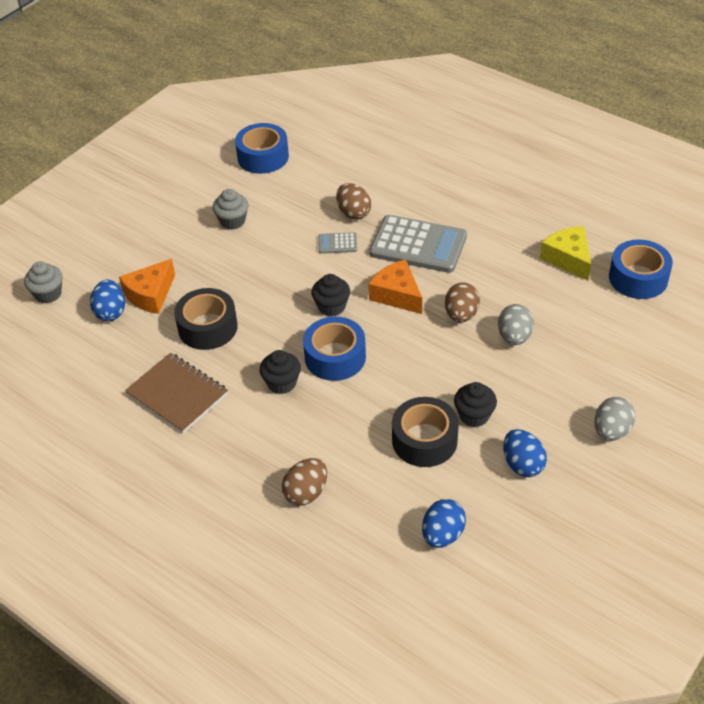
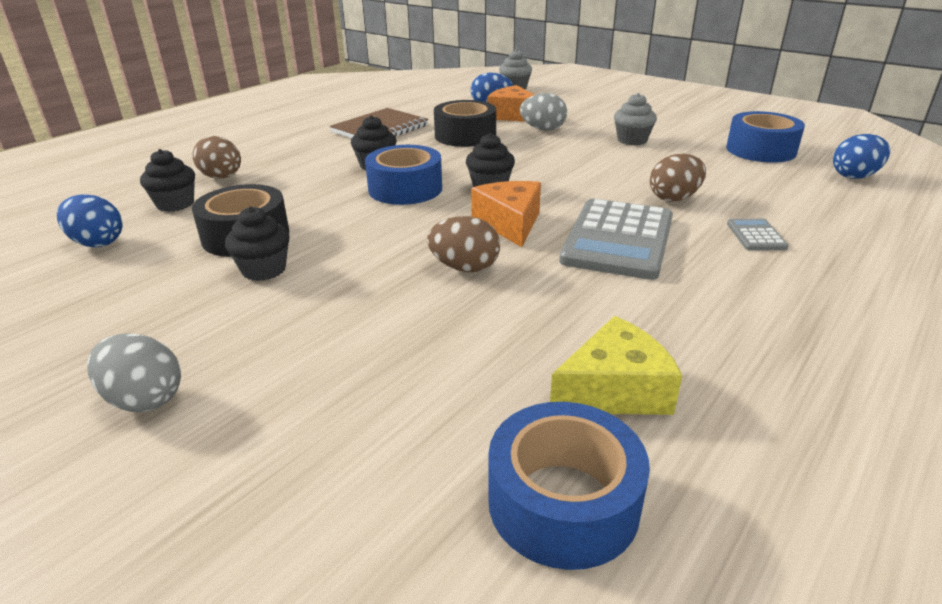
camera: 90 degrees right, 15 degrees down
grey calculator [318,232,357,254] -> grey calculator moved to [727,219,789,251]
orange cheese [368,259,422,314] -> orange cheese turned 60 degrees counterclockwise [471,181,541,247]
grey egg [498,304,534,345] -> grey egg moved to [520,93,567,131]
blue egg [503,429,547,477] -> blue egg moved to [833,134,890,179]
none -> black cupcake [140,149,195,212]

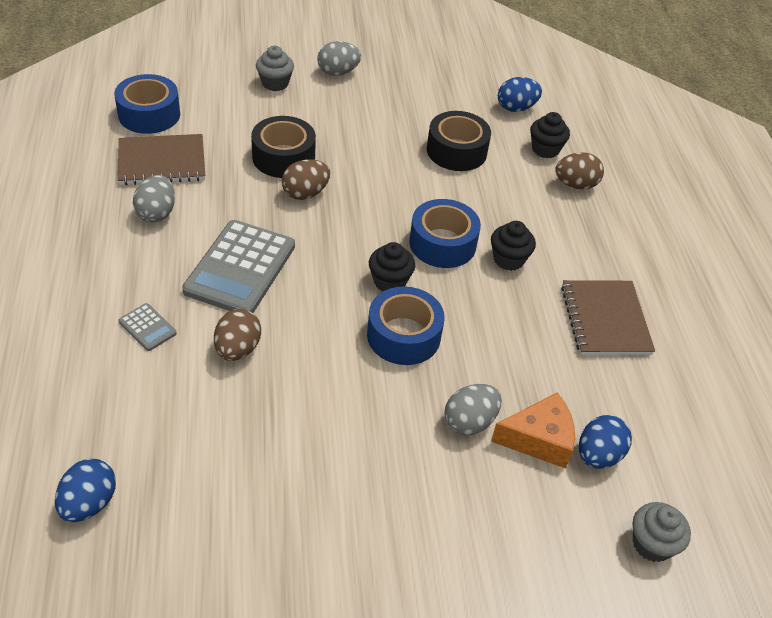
camera: 130 degrees right, 15 degrees up
black cupcake [225,206,290,281] -> none
black tape [434,100,496,147] -> black tape moved to [251,116,316,178]
orange cheese [471,181,541,247] -> none
yellow cheese [550,316,683,415] -> brown notebook [118,134,205,185]
grey calculator [559,199,673,280] -> grey calculator turned 135 degrees counterclockwise [182,220,295,313]
grey cupcake [614,93,657,145] -> grey cupcake moved to [256,46,294,91]
blue tape [726,111,805,163] -> blue tape moved to [367,286,445,365]
none -> grey egg [133,175,175,222]

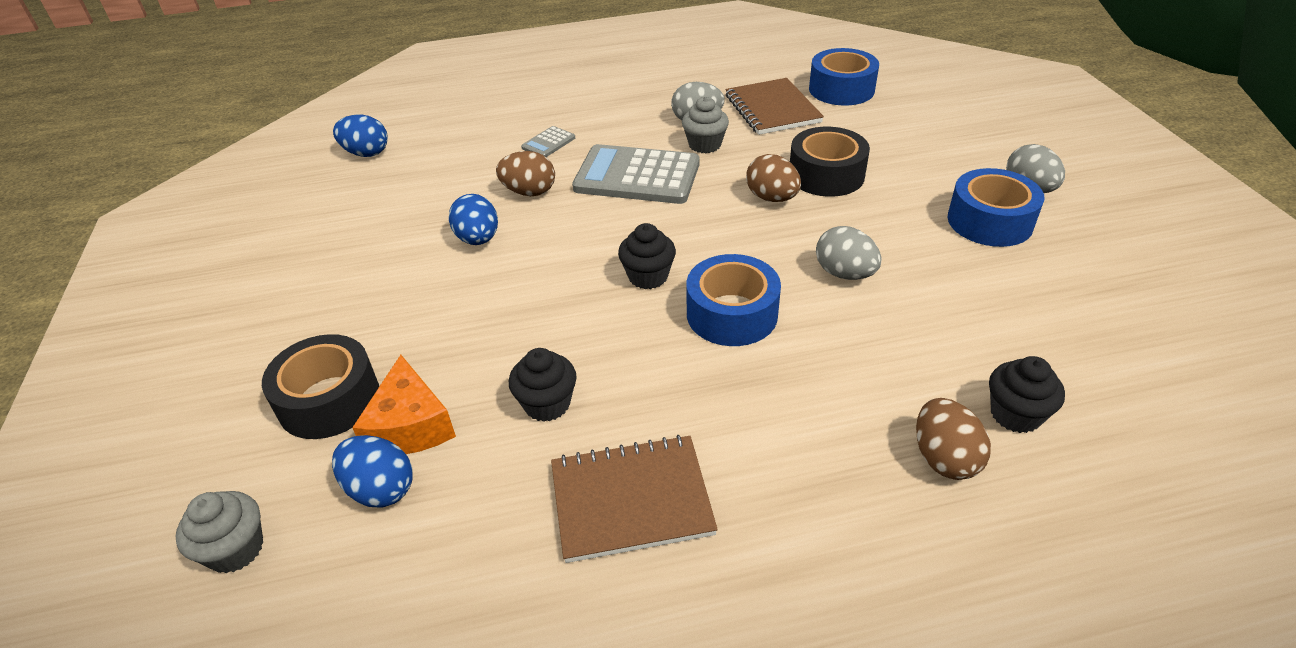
camera: 90 degrees right, 5 degrees down
grey cupcake [256,46,294,91] -> grey cupcake moved to [682,97,729,153]
blue tape [367,286,445,365] -> blue tape moved to [948,168,1045,247]
black tape [427,111,491,171] -> black tape moved to [262,334,379,439]
grey egg [444,384,502,435] -> grey egg moved to [816,226,882,280]
black cupcake [491,221,536,271] -> black cupcake moved to [509,348,577,422]
blue egg [498,77,542,112] -> blue egg moved to [449,194,498,245]

